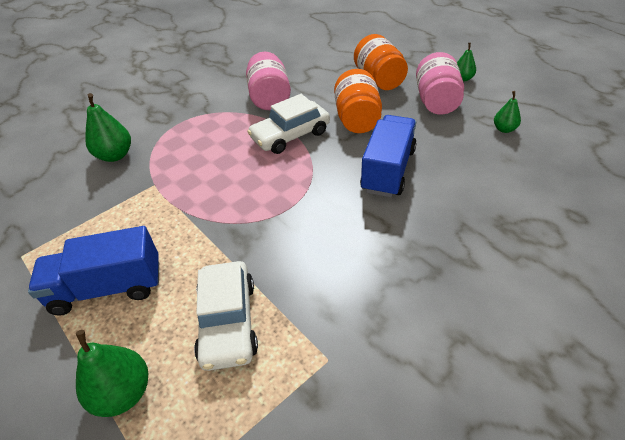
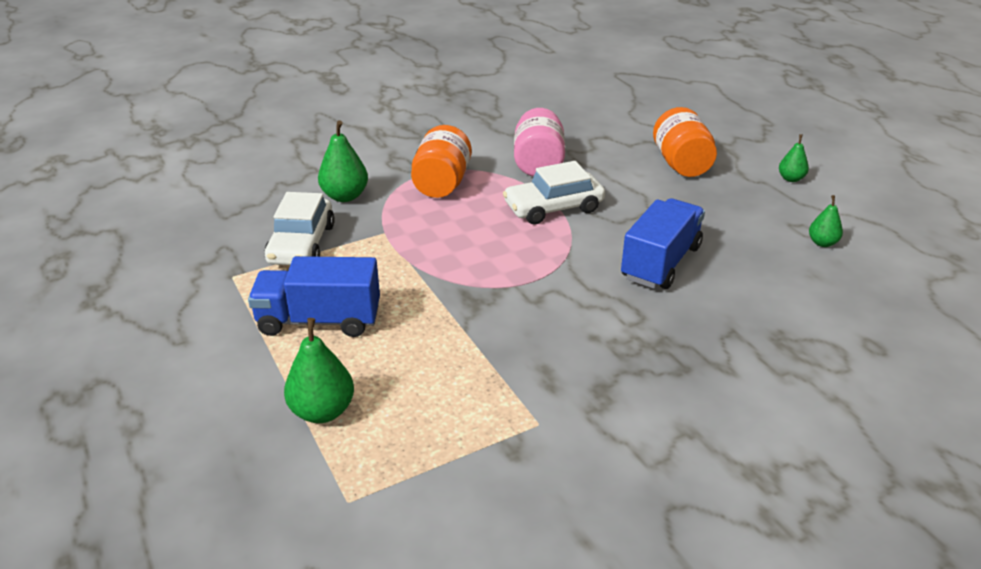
camera: 10 degrees right, 10 degrees down
white car [194,261,258,371] -> white car moved to [264,192,335,265]
orange jar [334,69,382,133] -> orange jar moved to [411,125,472,198]
pink jar [416,52,464,115] -> none

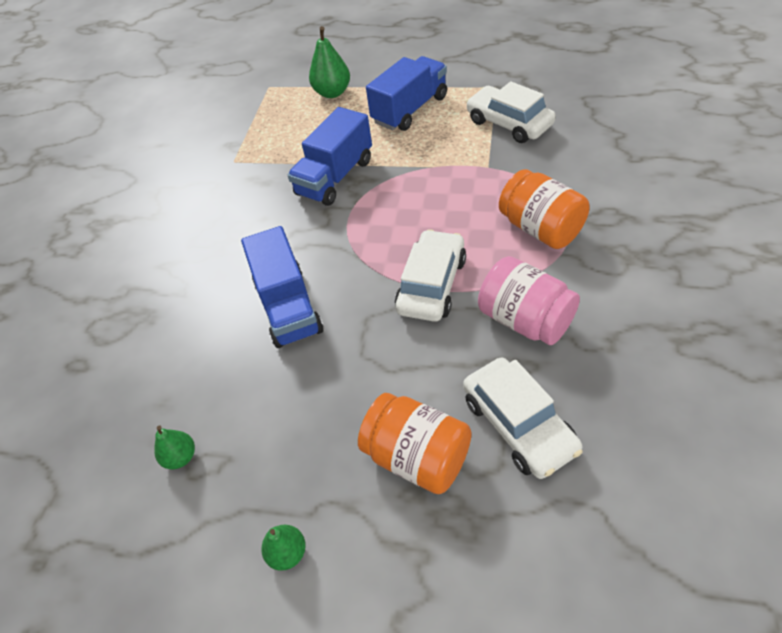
camera: 135 degrees right, 15 degrees up
green pear [318,120,368,202] -> none
none -> blue truck [288,107,372,206]
none -> white car [463,357,583,479]

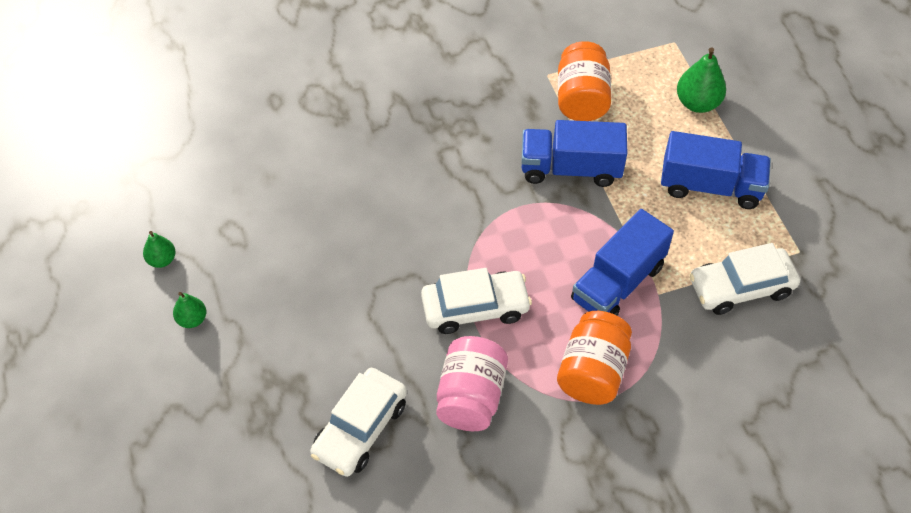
camera: 55 degrees right, 5 degrees up
green pear [154,425,195,469] -> green pear moved to [143,231,176,268]
blue truck [241,226,323,348] -> blue truck moved to [571,209,674,316]
orange jar [358,393,472,494] -> orange jar moved to [558,41,611,121]
white car [466,81,556,143] -> white car turned 120 degrees counterclockwise [689,243,800,315]

